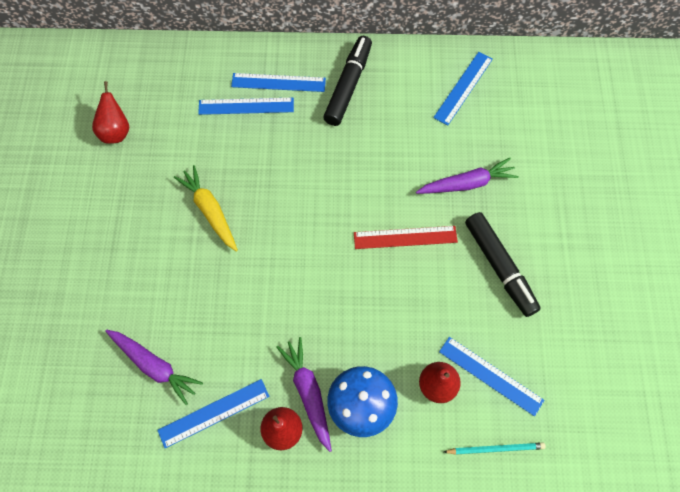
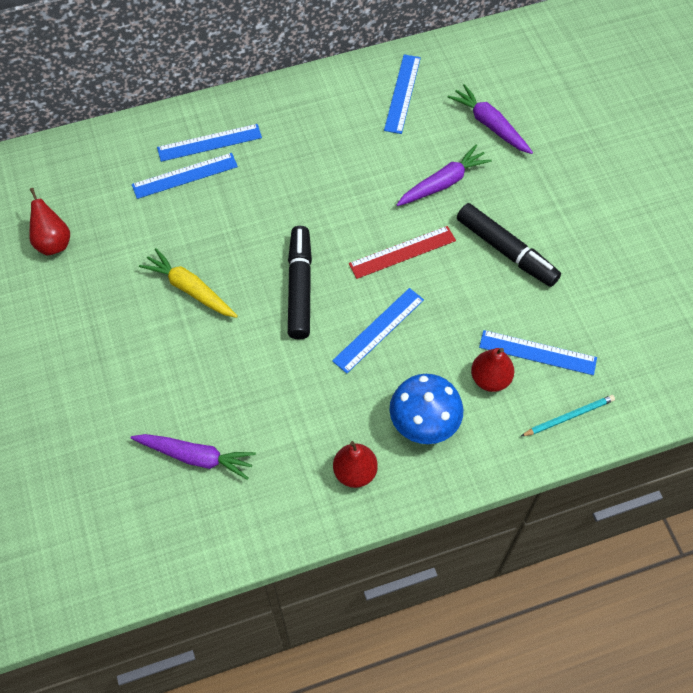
camera: 20 degrees left, 5 degrees down
blue ruler [157,379,270,448] -> blue ruler moved to [332,288,424,373]
purple carrot [276,337,332,452] -> purple carrot moved to [448,84,533,154]
black marker [323,36,372,126] -> black marker moved to [288,226,312,339]

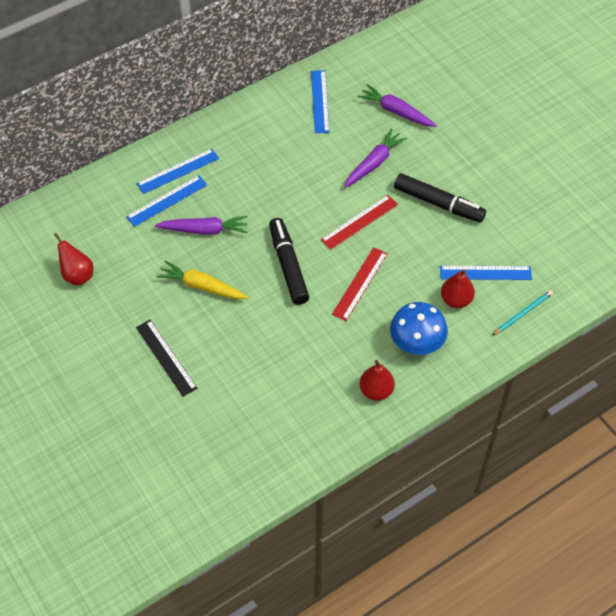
camera: 15 degrees left, 5 degrees down
purple carrot [131,434,256,480] -> purple carrot moved to [155,216,248,235]
blue ruler [332,288,424,373] -> red ruler [332,247,388,321]
none -> black ruler [136,320,198,397]

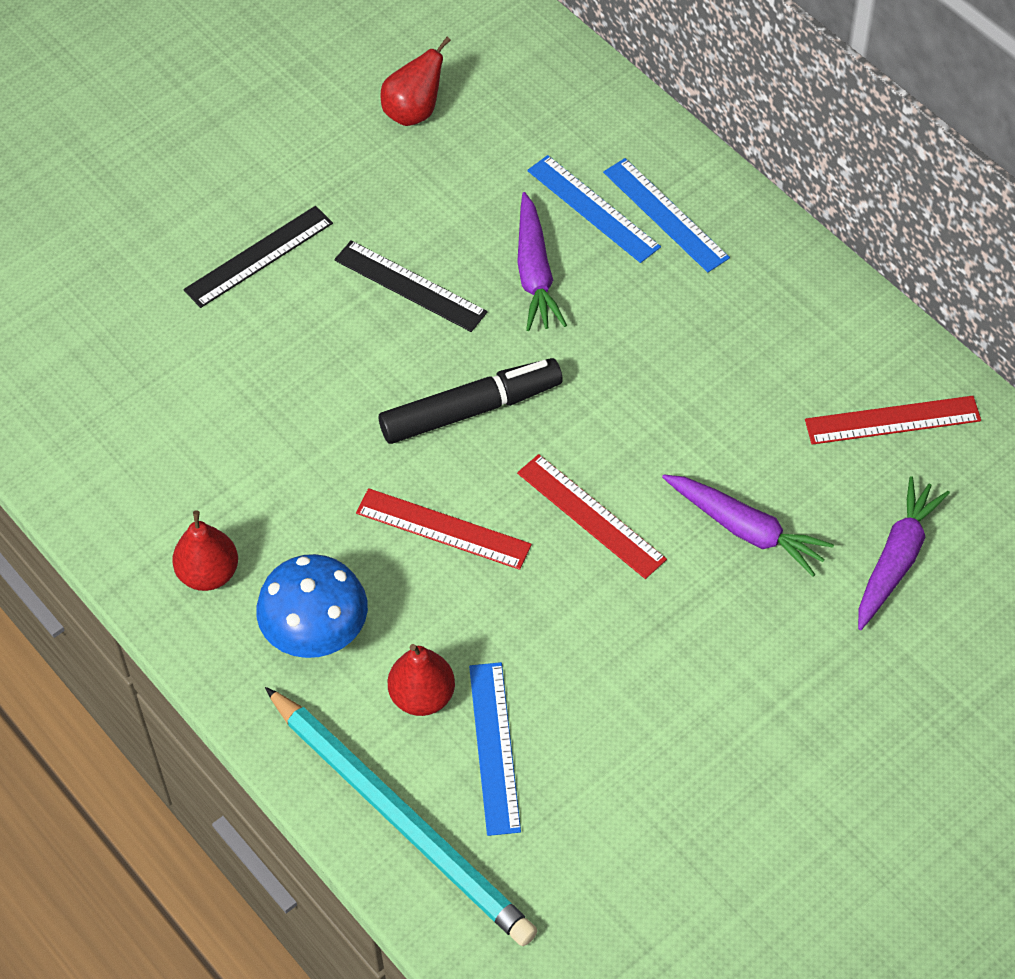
camera: 85 degrees right, 0 degrees up
yellow carrot [156,260,248,299] -> black ruler [334,240,488,332]
blue ruler [311,70,330,133] -> red ruler [805,396,981,445]
black marker [394,173,486,223] -> none
turquoise pencil [492,290,553,336] -> turquoise pencil [265,687,537,946], size x2.27

